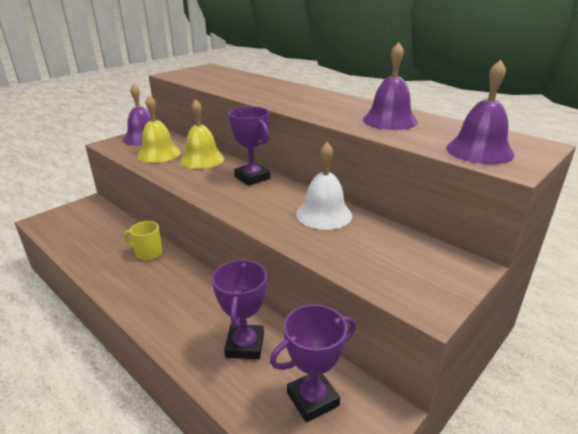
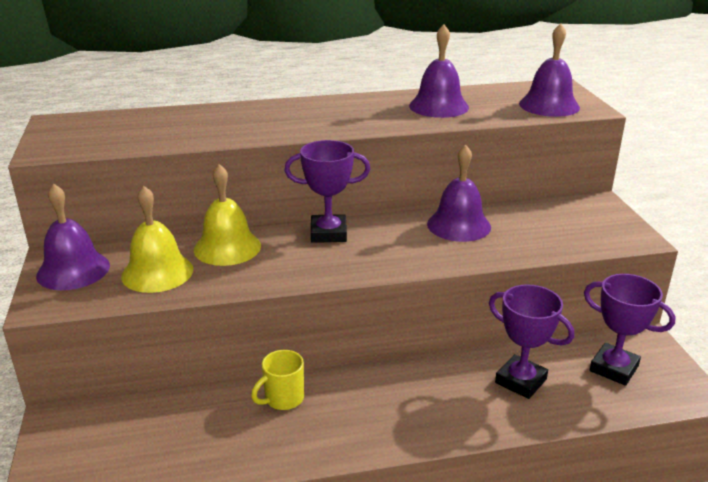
camera: 55 degrees left, 0 degrees up
purple trophy [270,304,356,423] -> purple trophy turned 60 degrees counterclockwise [584,274,676,386]
white bell [296,142,352,230] -> purple bell [427,145,491,242]

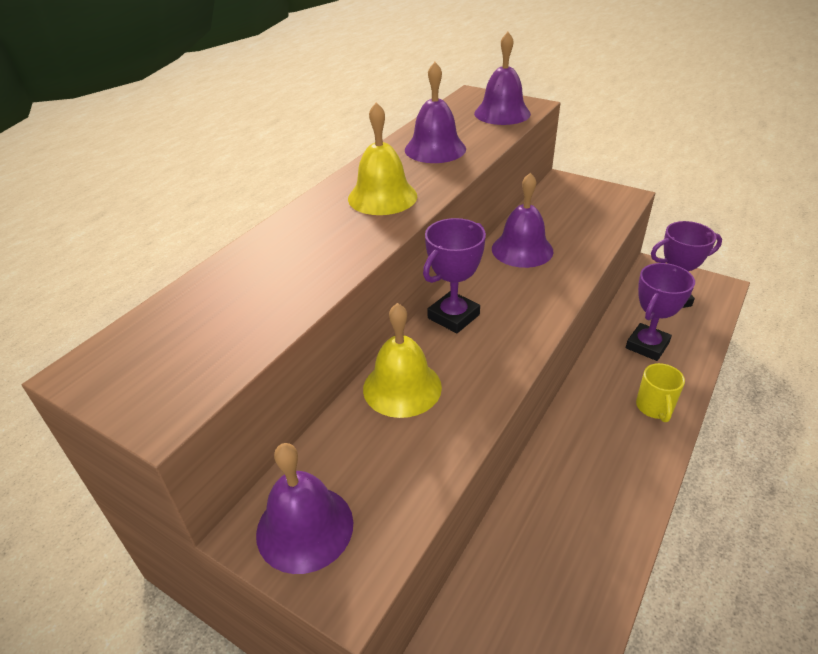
camera: 45 degrees left, 10 degrees up
yellow bell [121,186,193,293] -> yellow bell moved to [348,102,417,215]
yellow mug [251,350,304,410] -> yellow mug moved to [636,363,685,422]
purple trophy [489,284,574,399] -> purple trophy turned 45 degrees counterclockwise [626,263,695,361]

